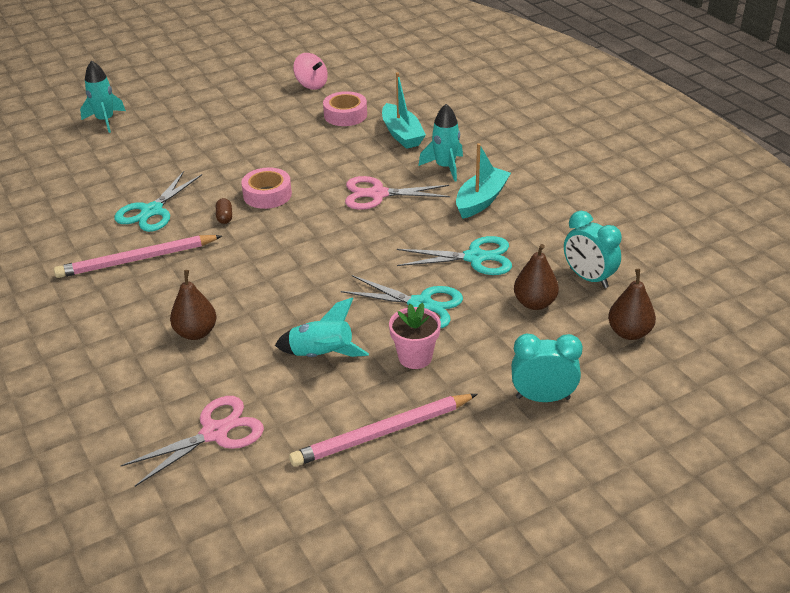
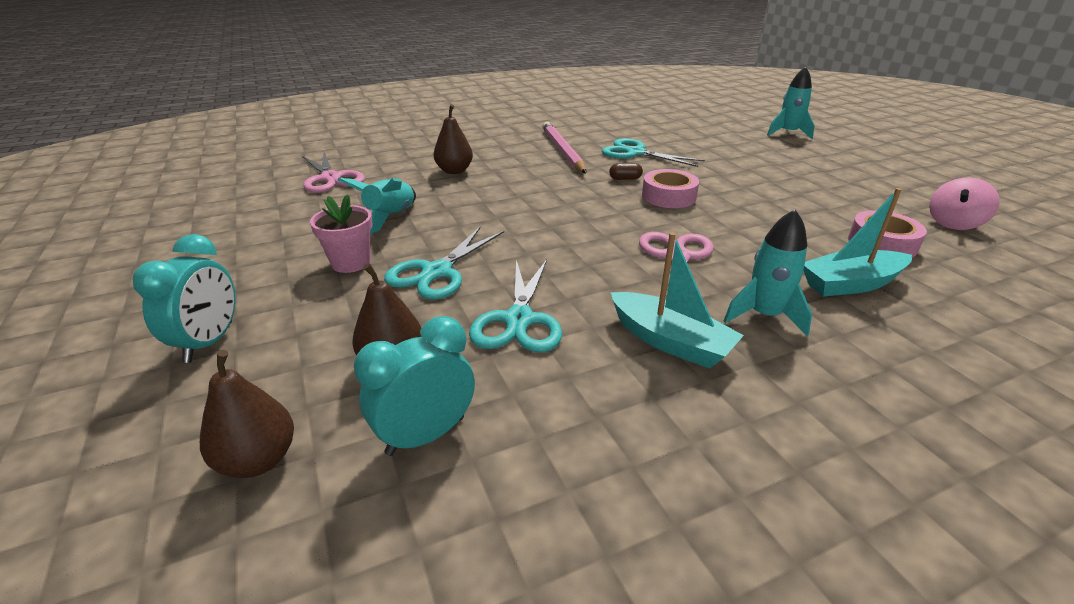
camera: 95 degrees right, 5 degrees down
pink pencil [289,394,477,467] -> none

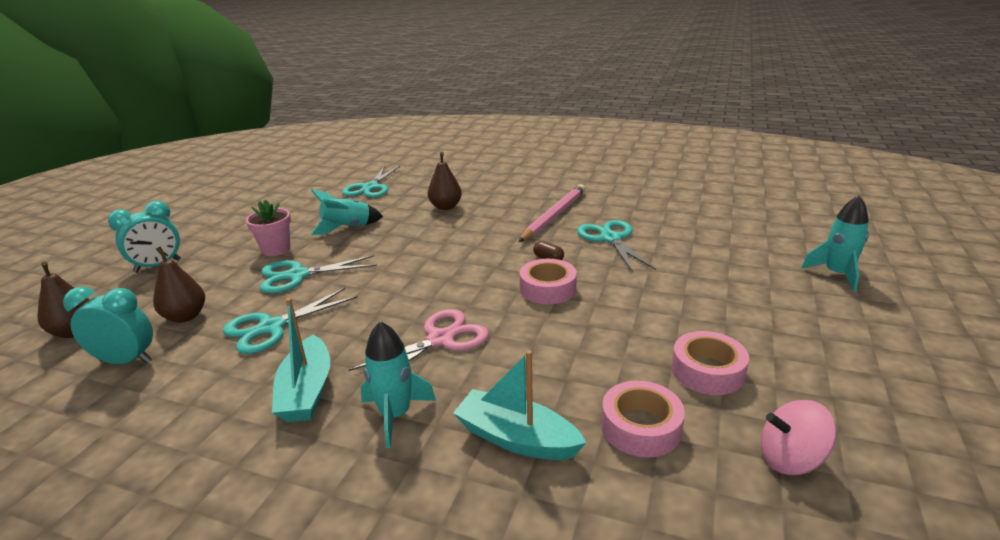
camera: 45 degrees right, 5 degrees down
pink scissors [302,152,365,193] -> turquoise scissors [342,166,400,198]
none -> pink tape [671,331,749,395]

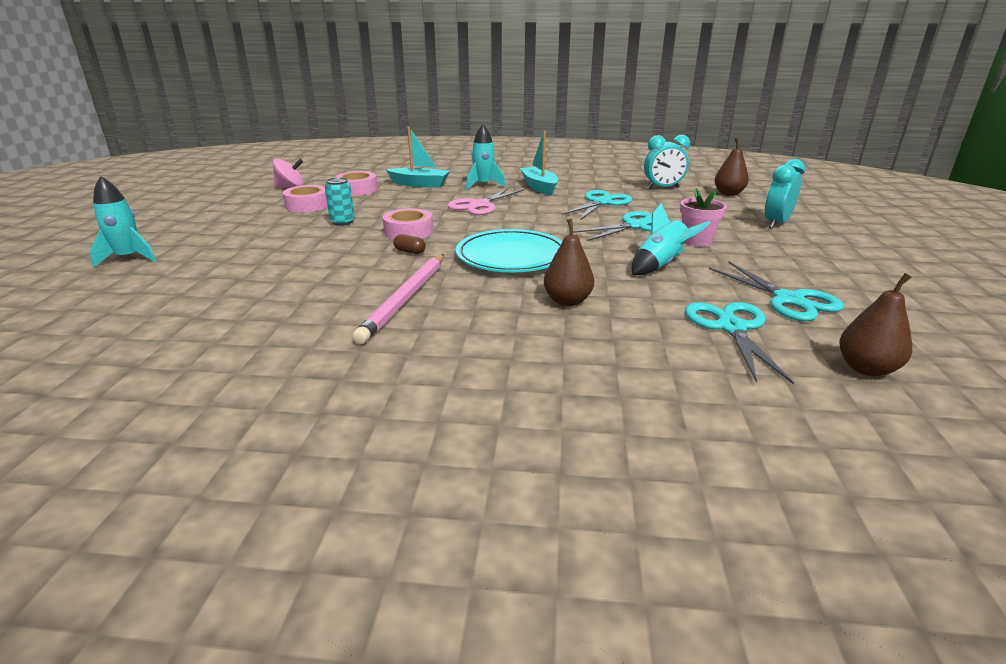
camera: 165 degrees right, 0 degrees up
brown pear [153,246,205,323] -> brown pear moved to [839,273,912,377]
turquoise scissors [577,220,656,273] -> turquoise scissors moved to [709,261,844,321]
none -> turquoise can [325,177,355,226]
none -> turquoise plate [456,229,562,272]

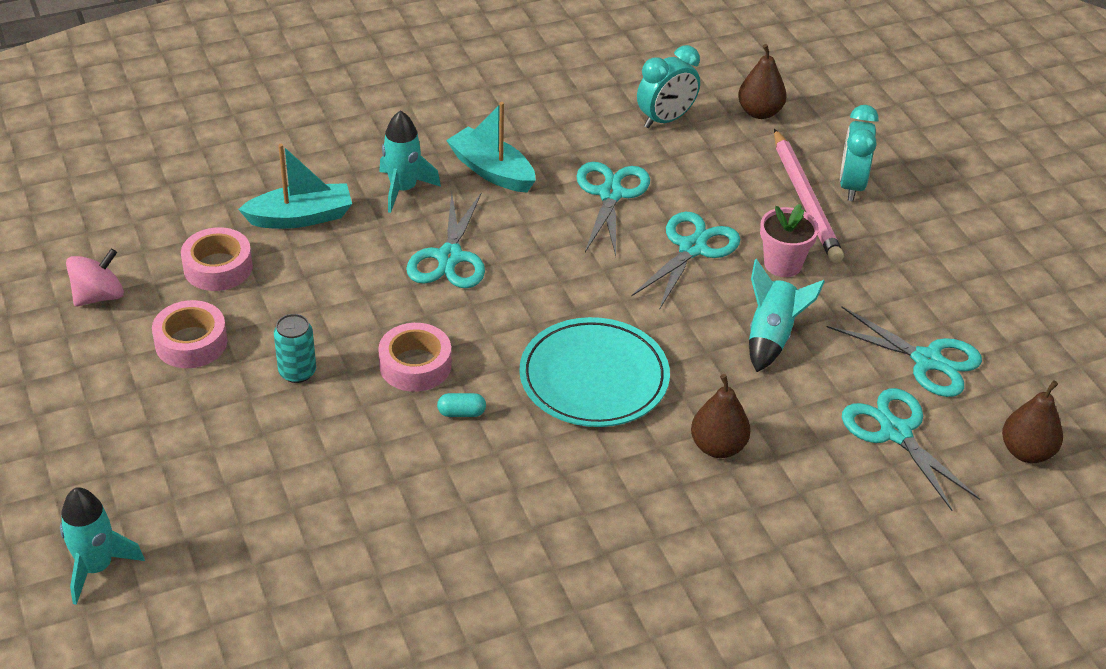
camera: 30 degrees left, 15 degrees up
pink pencil [352,254,444,344] -> pink pencil moved to [774,129,844,263]
brown capsule [393,234,426,254] -> turquoise capsule [437,393,486,417]
pink scissors [448,188,524,215] -> turquoise scissors [406,192,485,288]

